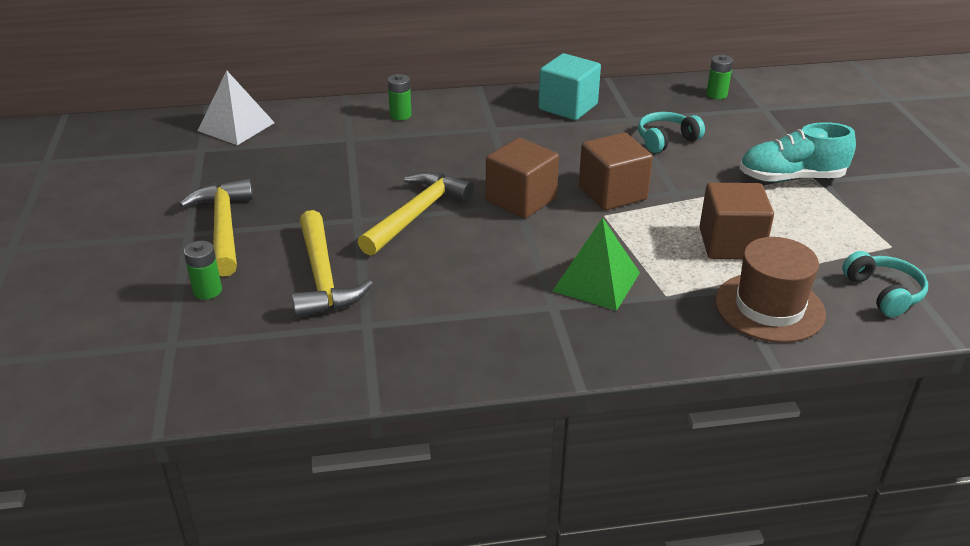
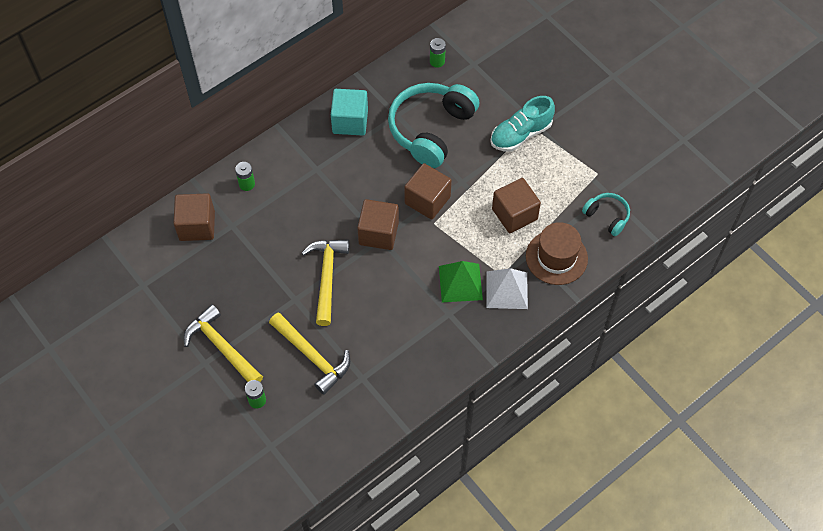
camera: 30 degrees left, 25 degrees up
white pyramid [198,70,275,145] -> white pyramid moved to [486,268,528,309]
turquoise headphones [638,112,705,153] -> turquoise headphones [388,83,479,168], size x2.06
none -> brown cube [173,193,215,241]

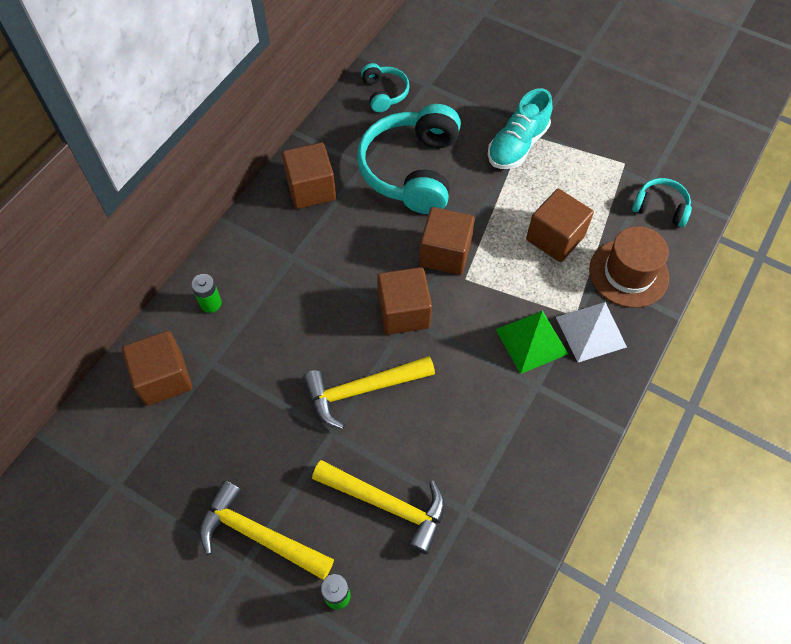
camera: 20 degrees left, 0 degrees up
yellow hammer [302,239,349,326] -> yellow hammer turned 90 degrees counterclockwise [303,356,435,429]
turquoise cube [331,89,368,135] -> brown cube [282,142,336,209]
green battery [430,38,446,68] -> turquoise headphones [361,63,410,112]

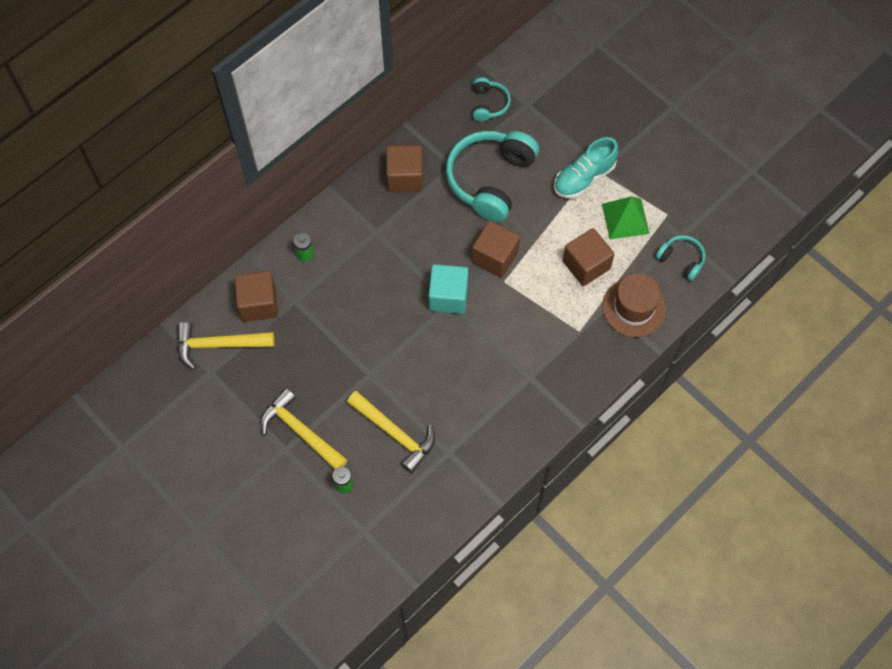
camera: 15 degrees right, 5 degrees up
yellow hammer [303,356,435,429] -> yellow hammer moved to [177,322,274,370]
brown cube [377,267,432,335] -> turquoise cube [428,264,469,314]
green pyramid [496,311,568,374] -> green pyramid moved to [602,196,650,239]
white pyramid [556,302,627,362] -> none

